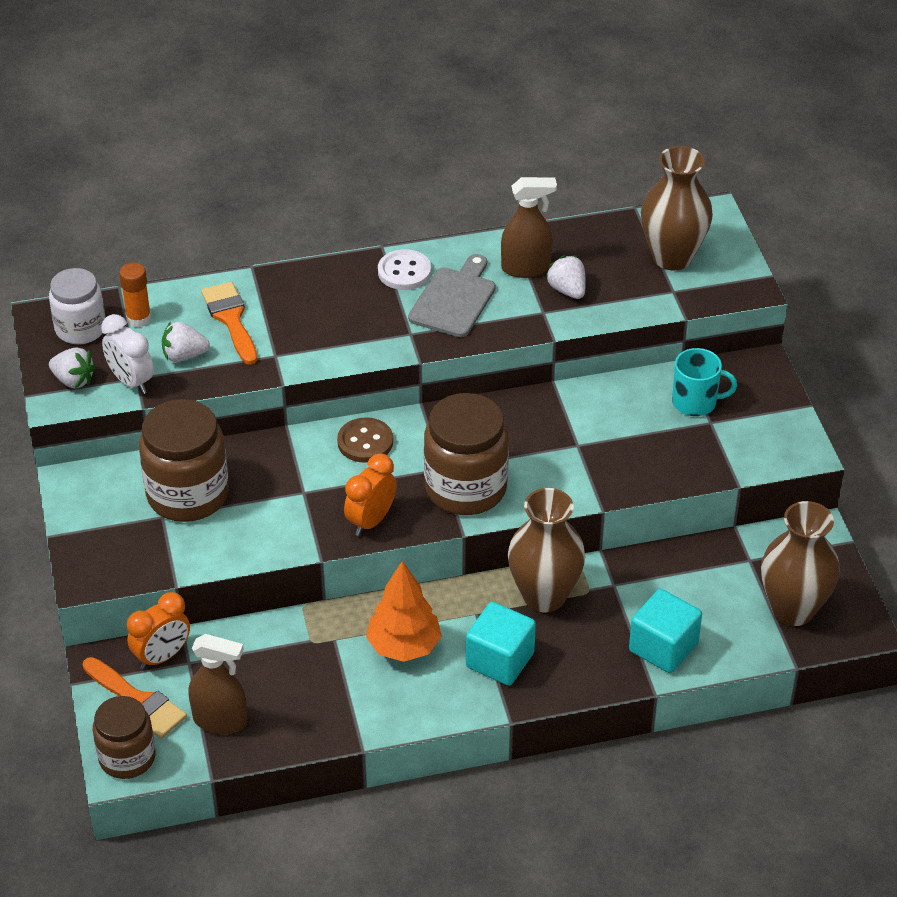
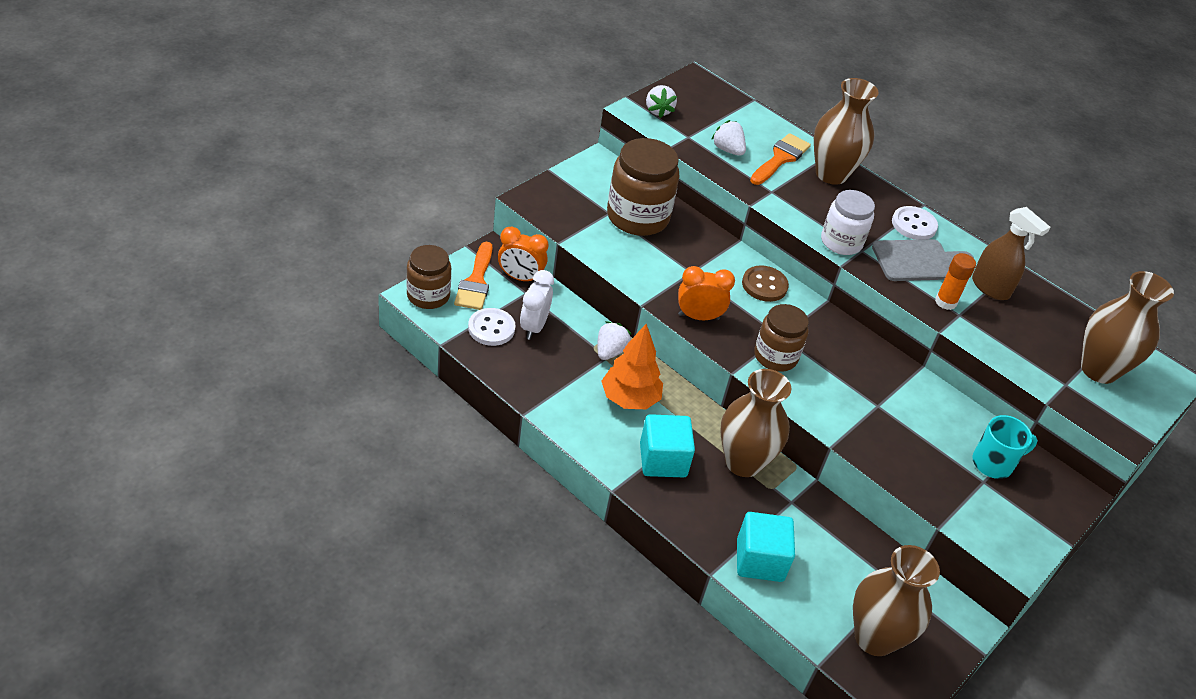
camera: 50 degrees right, 0 degrees up
white jar [49,268,105,344] -> white jar moved to [821,190,875,255]
white clock [101,314,154,394] -> white clock moved to [520,270,554,340]
orange glue stick [119,263,151,327] -> orange glue stick moved to [935,253,976,310]
brown spray bottle [188,634,247,734] -> white button [468,308,516,346]
brown jar [424,393,509,515] -> brown jar [754,304,809,372], size x0.64
white strawberry [546,255,586,299] -> white strawberry moved to [597,321,631,360]
turquoise mug [672,348,737,416] -> turquoise mug turned 75 degrees counterclockwise [972,415,1038,479]
none -> brown vase [814,78,878,185]

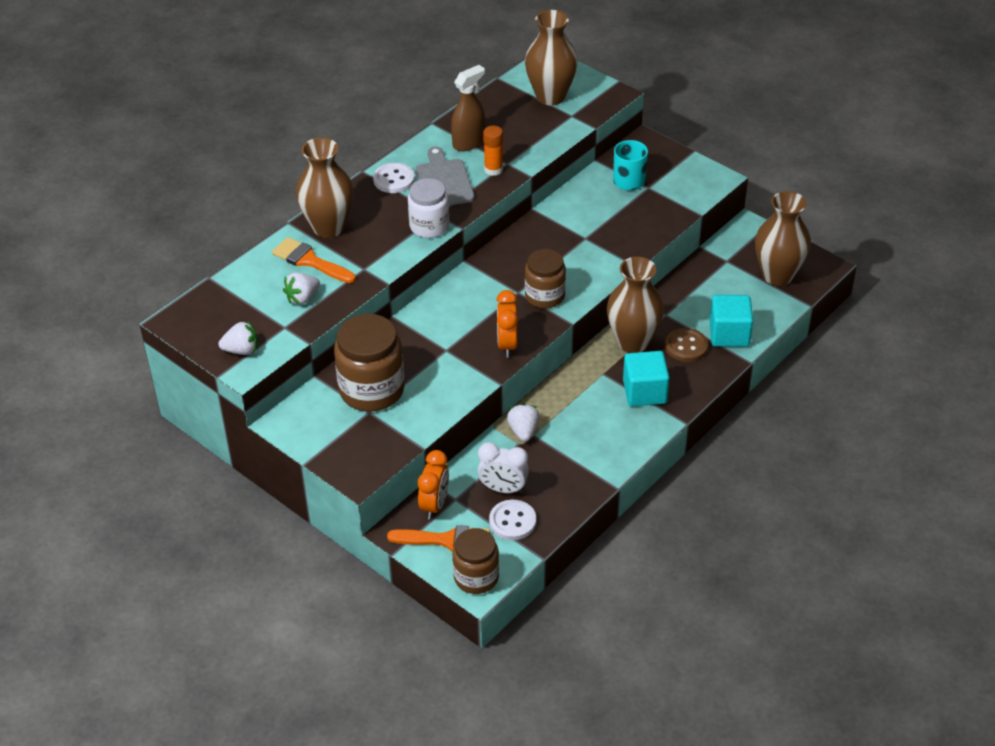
camera: 85 degrees left, 0 degrees up
white strawberry [597,321,631,360] -> white strawberry turned 60 degrees clockwise [507,403,540,442]
orange tree [602,324,663,409] -> none
brown button [742,265,789,302] -> brown button moved to [665,328,708,362]

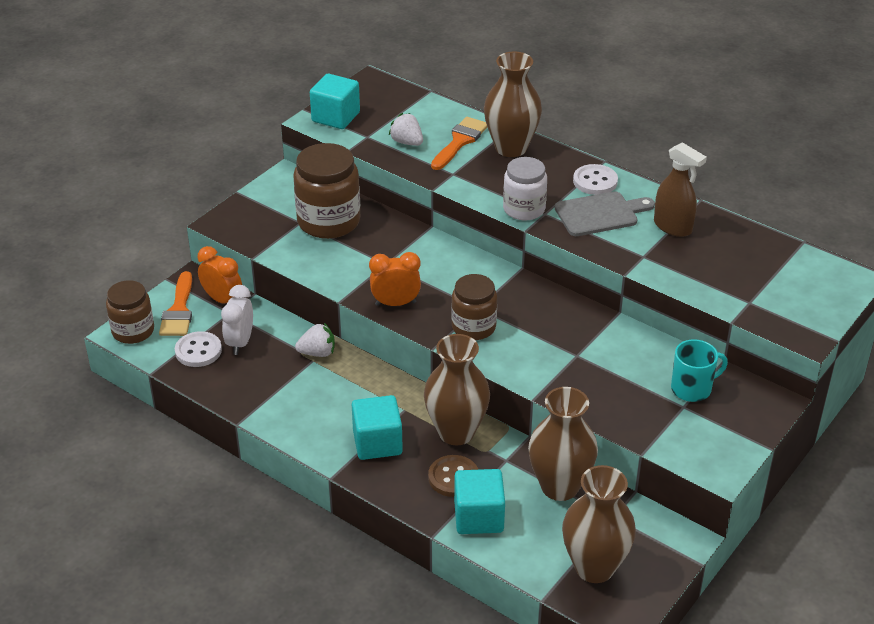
camera: 85 degrees right, 5 degrees down
white strawberry [219,321,258,355] -> turquoise cube [310,74,360,129]
orange clock [418,450,449,520] -> orange clock turned 150 degrees counterclockwise [197,246,242,303]
orange glue stick [483,126,503,176] -> none
brown vase [525,10,578,105] -> brown vase moved to [528,387,598,501]

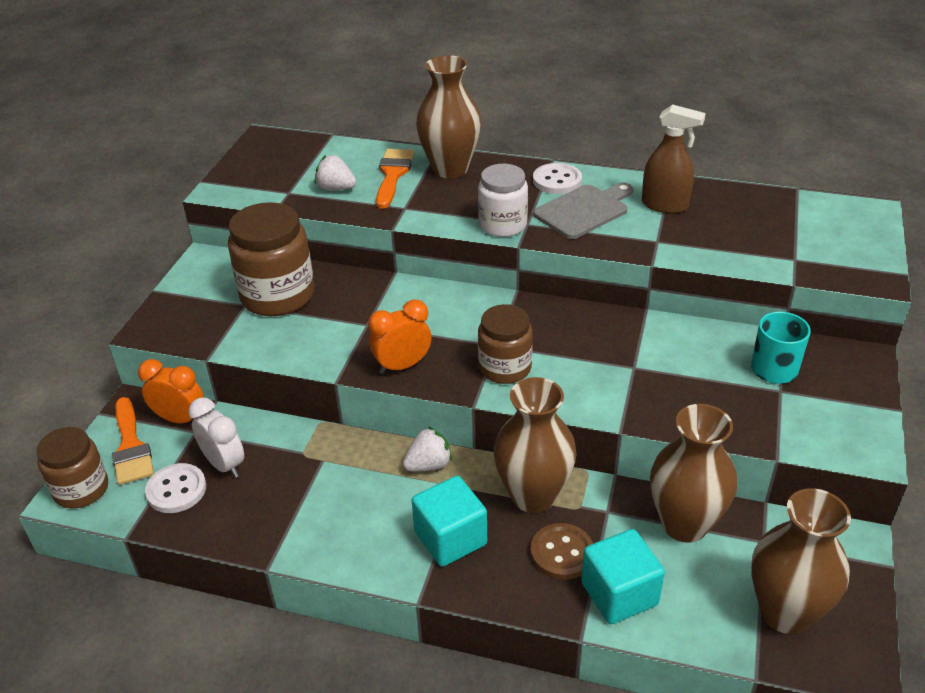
camera: 20 degrees left, 0 degrees up
white clock [221,285,253,355] -> white clock turned 150 degrees clockwise [188,397,244,478]
white strawberry [295,323,335,357] -> white strawberry moved to [403,426,452,471]
turquoise cube [310,74,360,129] -> none

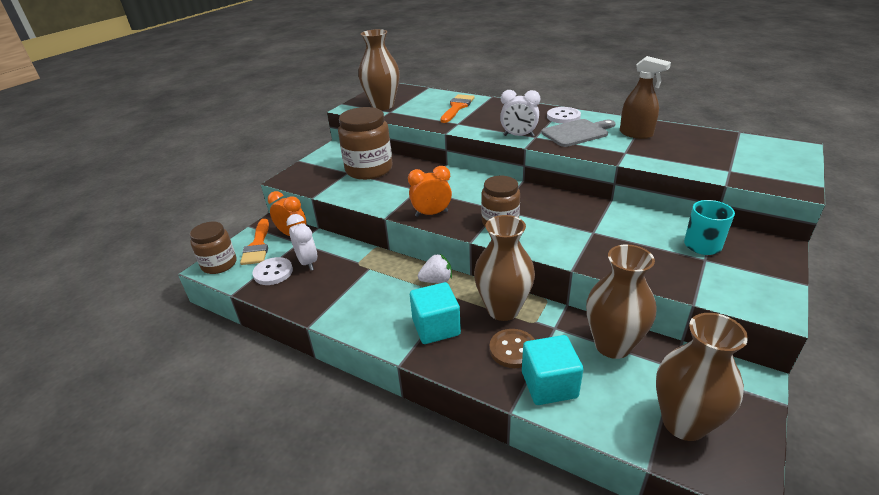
camera: 15 degrees right, 5 degrees down
white strawberry [315,155,356,190] -> none
brown vase [416,55,481,178] -> brown vase moved to [358,29,400,110]
white jar [478,164,528,237] -> white clock [500,90,540,137]

